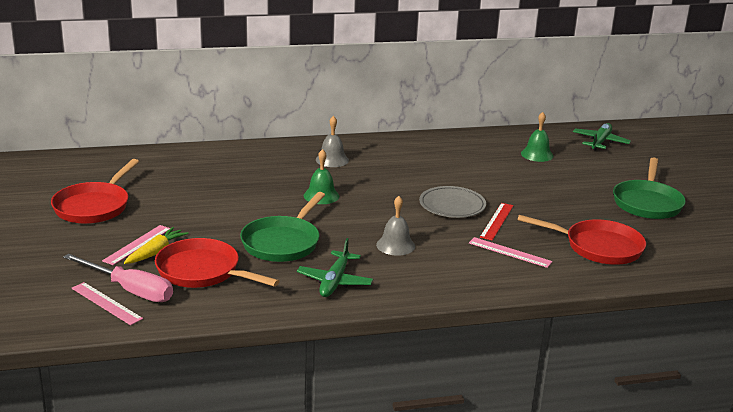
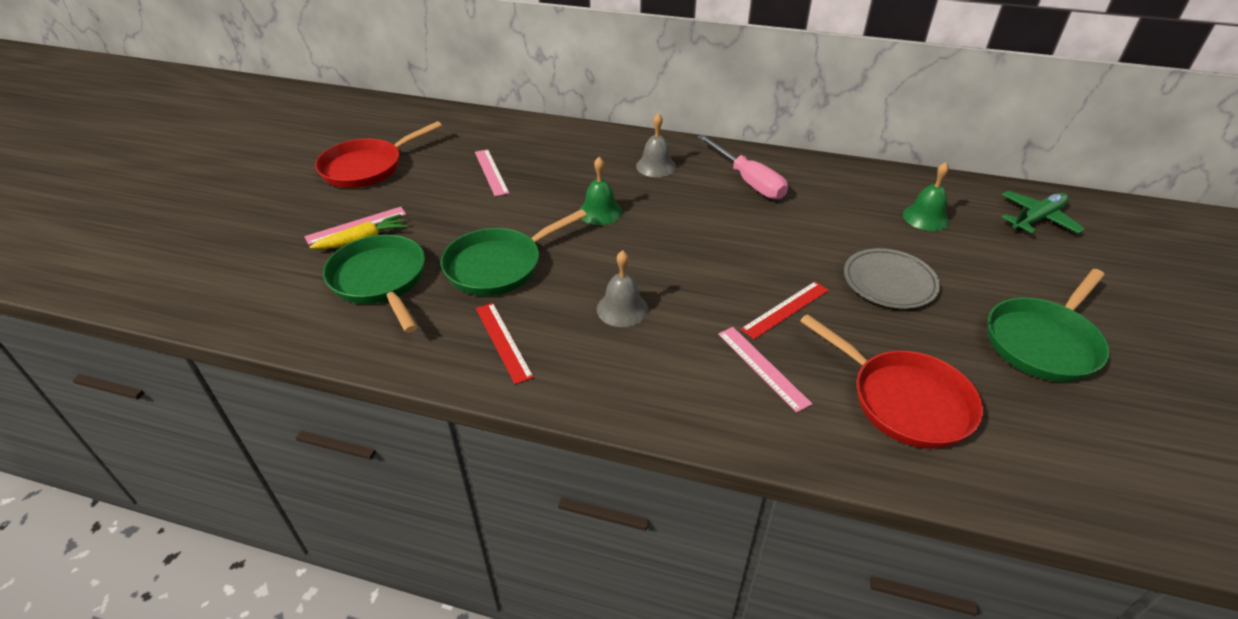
camera: 30 degrees right, 15 degrees up
pink screwdriver [63,254,173,302] -> pink screwdriver moved to [698,135,788,199]
pink ruler [71,282,143,325] -> pink ruler moved to [475,149,509,196]
red pan [155,238,280,288] -> green pan [323,235,425,333]
green plane [297,238,373,297] -> red ruler [476,303,534,384]
grey plate [419,186,486,218] -> grey plate moved to [844,248,940,309]

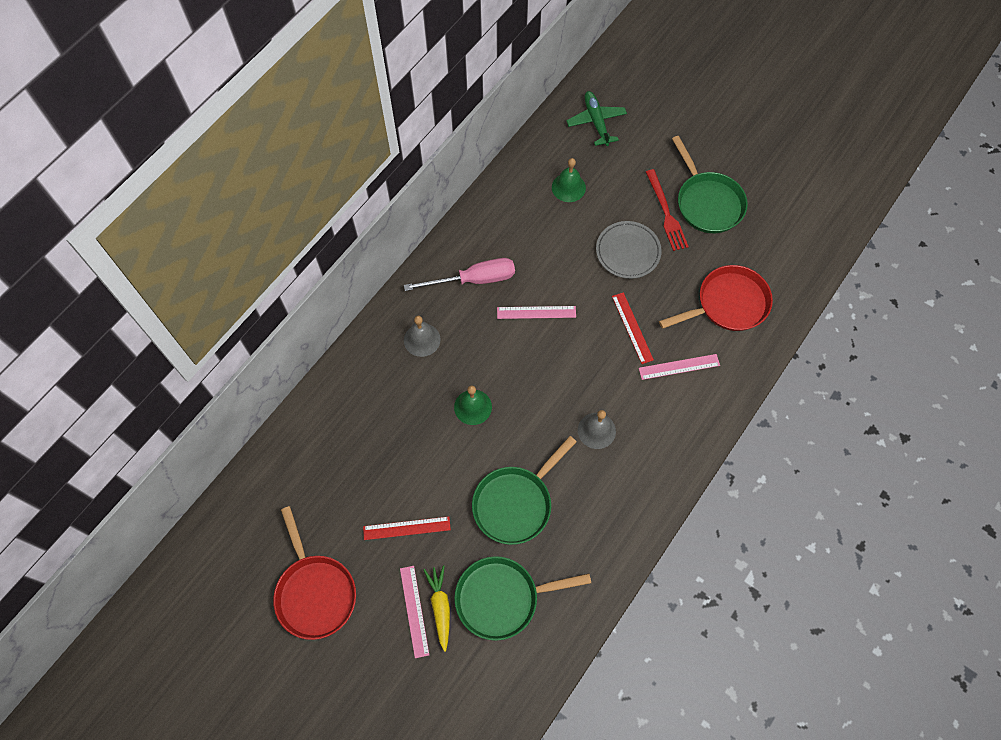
camera: 70 degrees left, 25 degrees up
green pan [441,209,587,296] -> green pan turned 60 degrees clockwise [472,436,577,545]
pink ruler [475,149,509,196] -> pink ruler moved to [497,306,576,319]
red ruler [476,303,534,384] -> red ruler moved to [363,516,451,540]
none -> red fork [646,169,689,251]

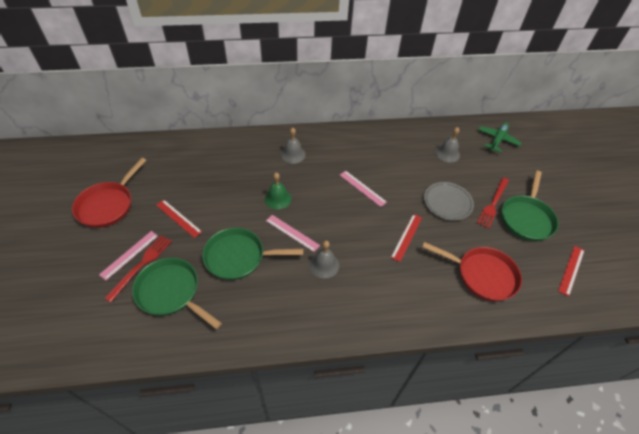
camera: 45 degrees right, 15 degrees down
pink screwdriver [404,258,515,291] -> none
yellow carrot [423,565,450,652] -> red fork [104,235,172,302]
green bell [552,158,586,202] -> grey bell [436,127,460,163]
pink ruler [639,354,720,380] -> pink ruler moved to [266,215,320,252]
none -> red ruler [558,246,585,297]

